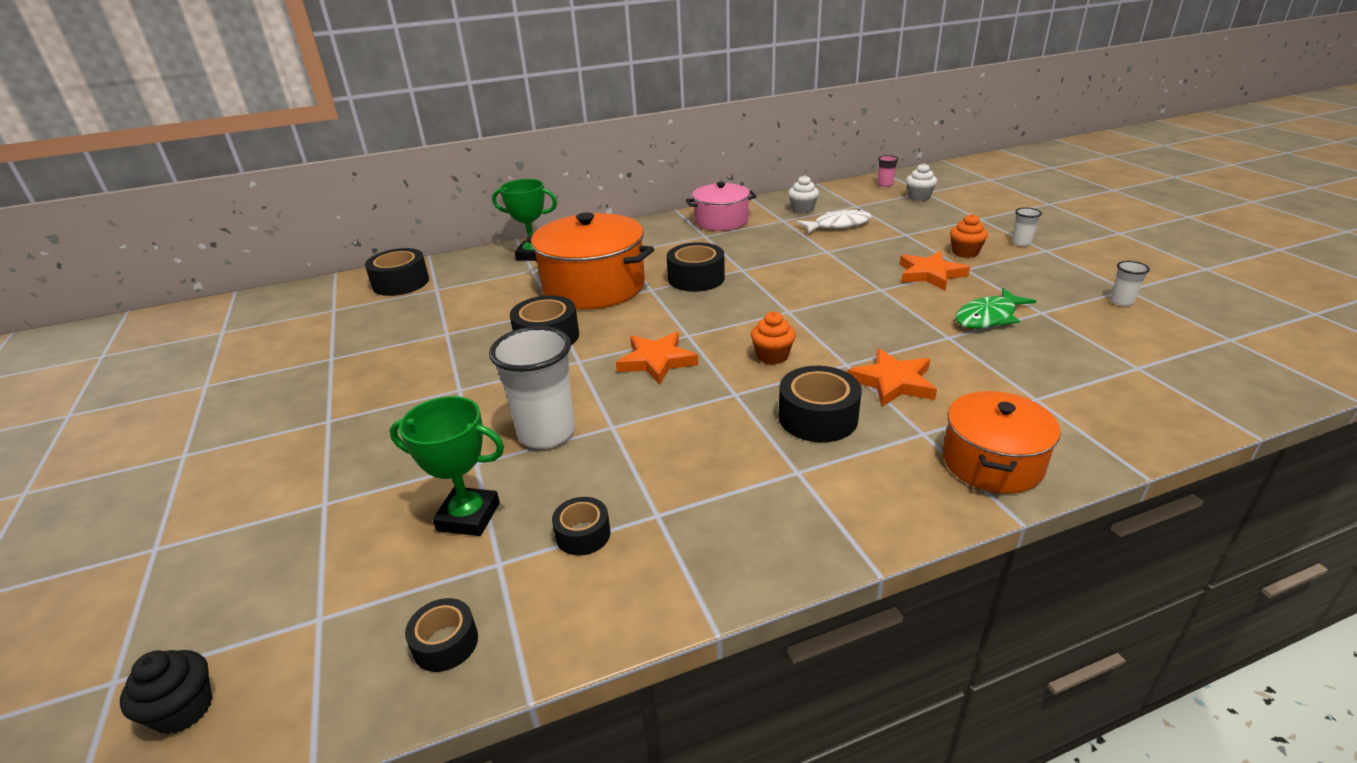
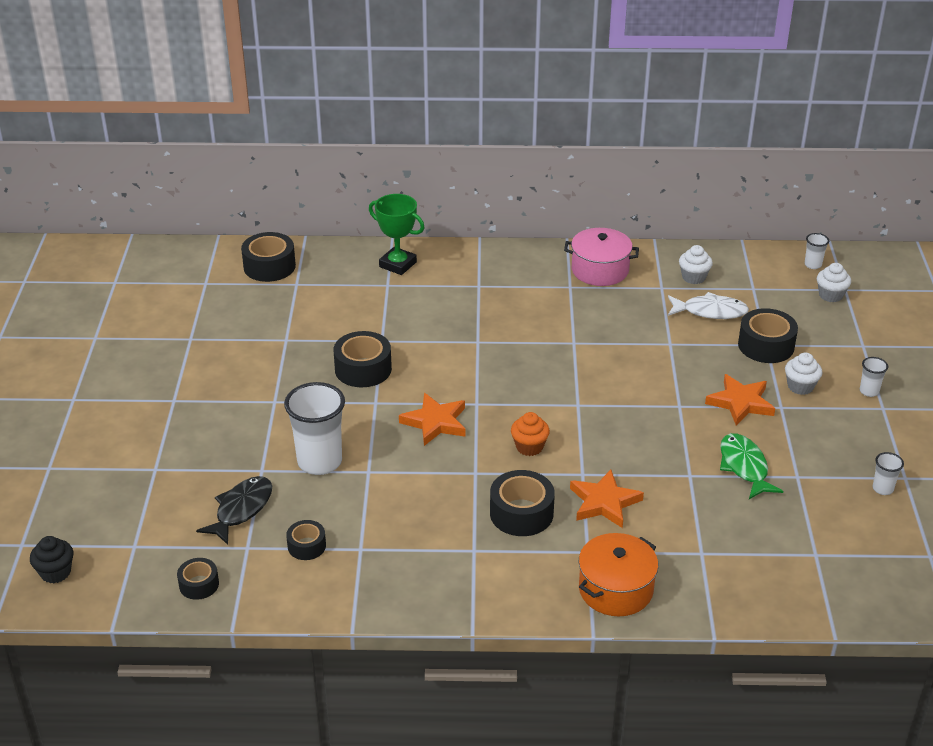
camera: 20 degrees right, 5 degrees up
green trophy [390,396,504,536] -> black fish [196,476,272,545]
orange pot [526,212,654,309] -> none
black tape [667,242,725,292] -> black tape moved to [738,308,798,363]
pink cup [878,155,899,187] -> white cup [805,233,829,269]
orange cupcake [950,214,988,258] -> white cupcake [785,352,822,395]
green fish [955,288,1036,329] -> green fish turned 90 degrees clockwise [720,433,783,499]

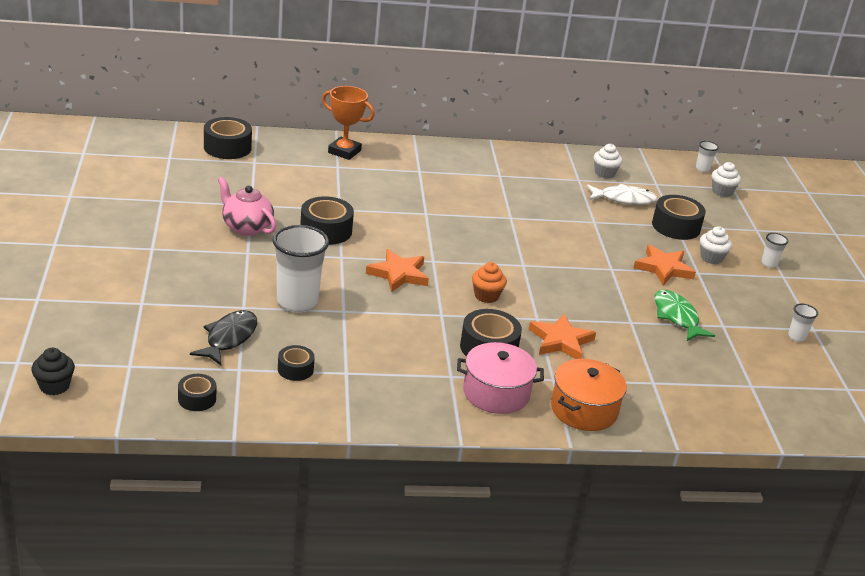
camera: 10 degrees left, 5 degrees down
green trophy [369,194,425,275] -> orange trophy [322,86,375,160]
pink pot [564,228,639,286] -> pink pot moved to [457,342,544,414]
none -> pink teapot [218,177,277,236]

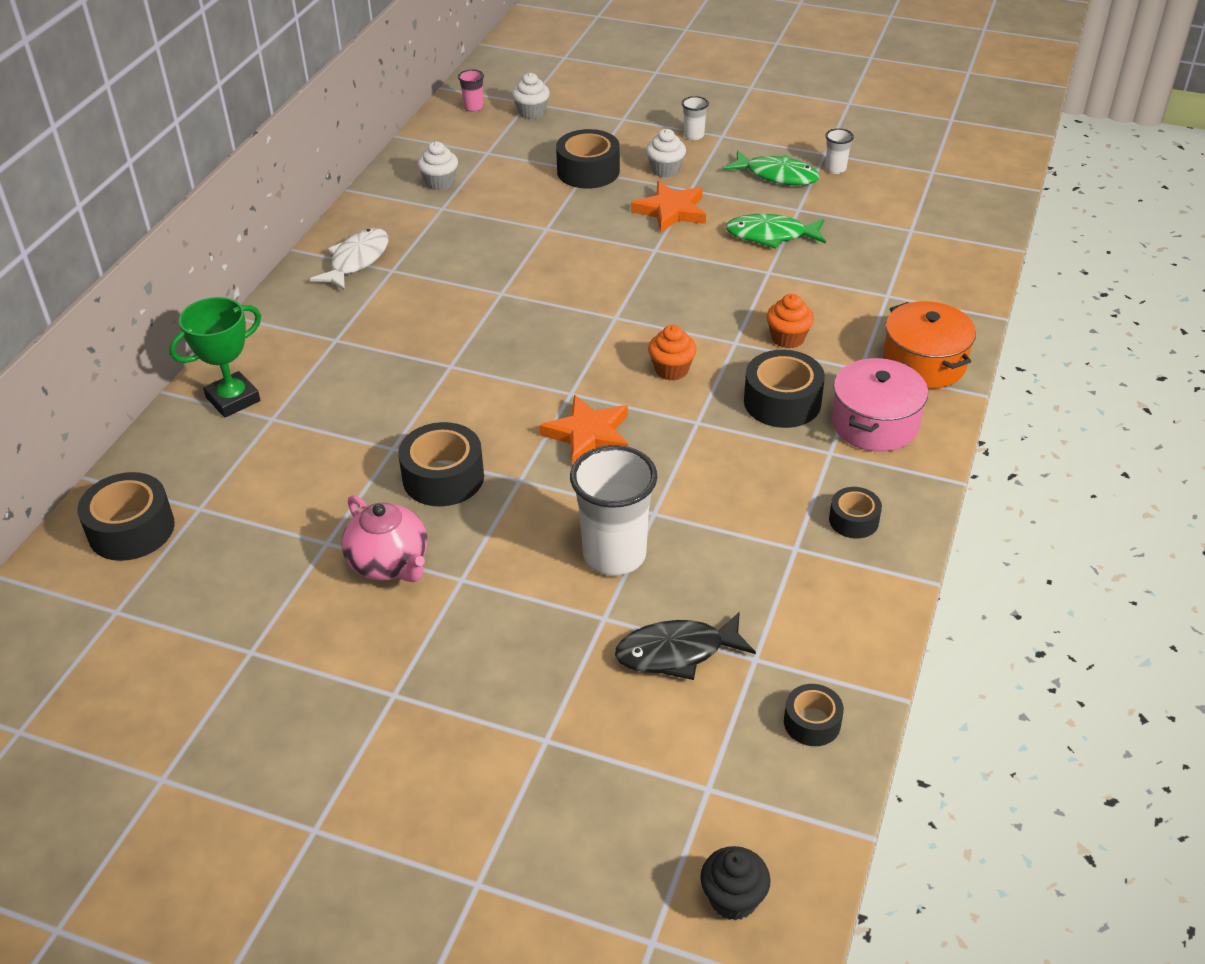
camera: 60 degrees left, 10 degrees up
black fish [190,310,257,365] -> black fish turned 60 degrees counterclockwise [615,611,756,680]
pink teapot [218,177,277,236] -> pink teapot turned 105 degrees counterclockwise [342,495,427,582]
black tape [278,345,315,381] -> black tape moved to [829,487,882,539]
orange trophy [322,86,375,160] -> green trophy [169,297,261,418]
orange star [528,314,596,359] -> orange cupcake [766,294,814,349]
white fish [587,184,657,205] -> white fish moved to [310,228,389,291]
white cup [696,141,719,172] -> pink cup [458,69,484,112]
none -> green fish [724,150,820,185]

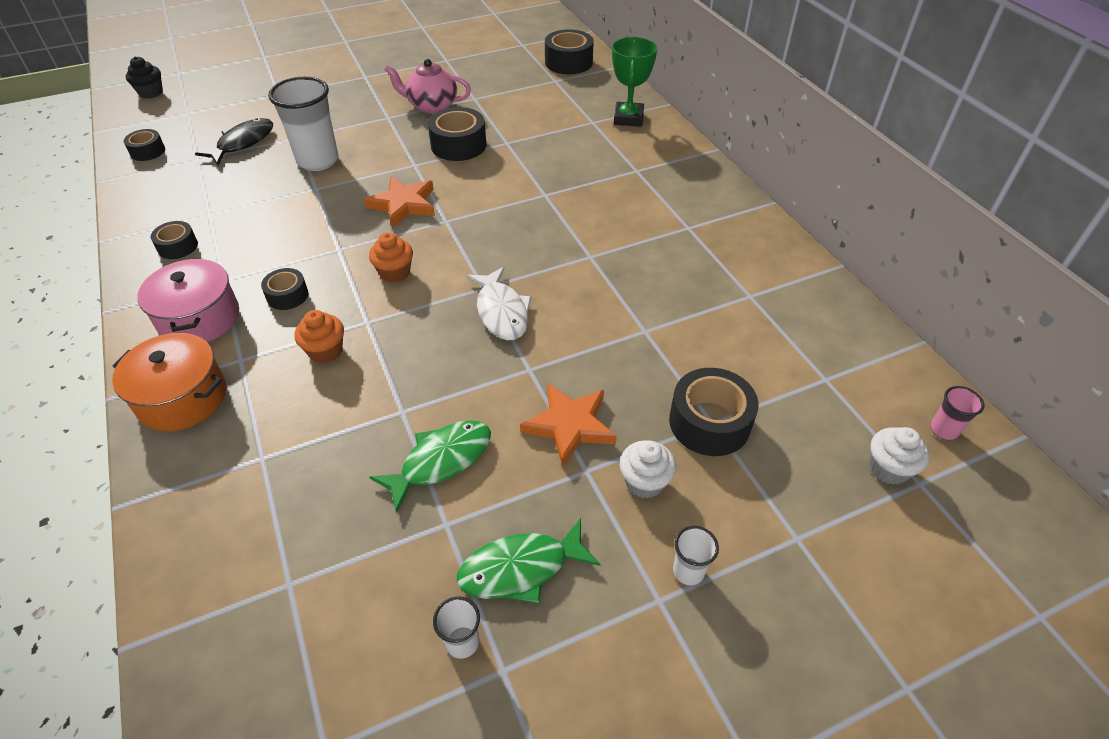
camera: 135 degrees right, 5 degrees up
white fish [310,228,389,291] -> white fish moved to [466,267,532,340]
white cupcake [417,141,458,191] -> none
black tape [744,350,825,428] -> black tape [261,268,308,310], size x0.59

